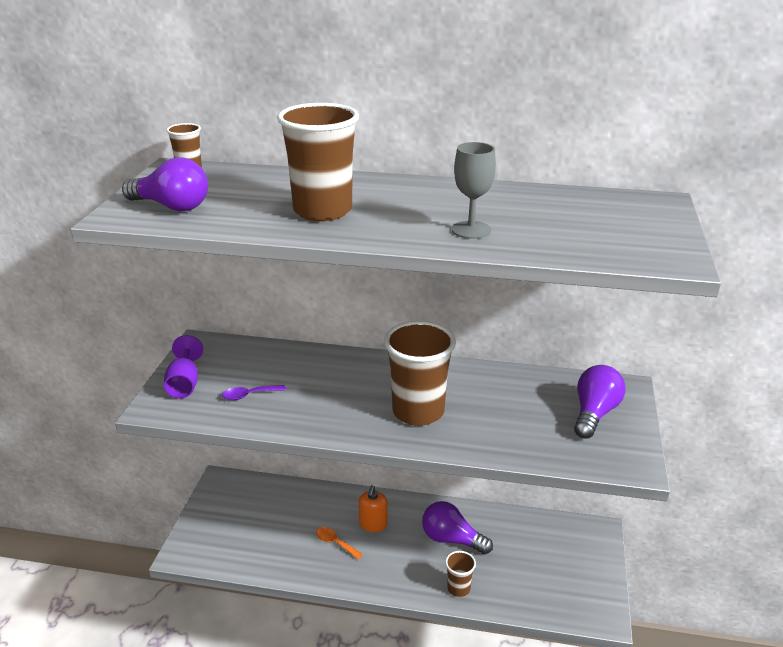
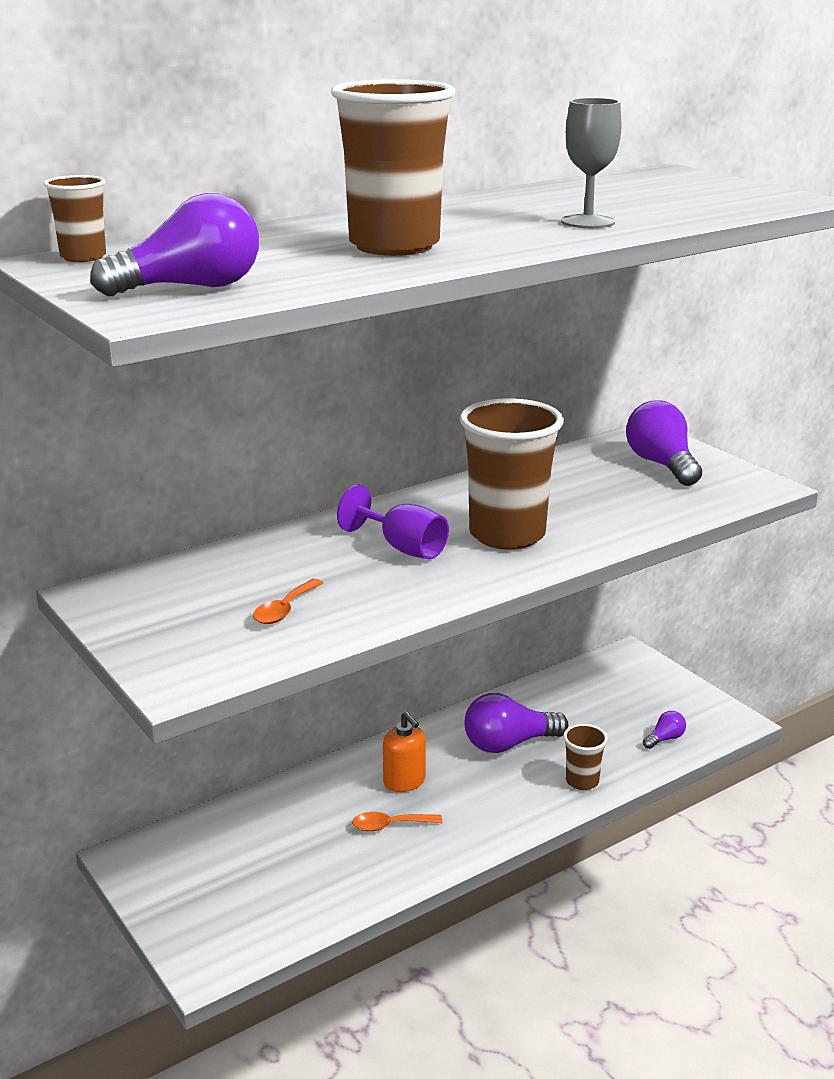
camera: 45 degrees left, 5 degrees down
purple goblet [164,335,203,398] -> purple goblet moved to [337,484,449,560]
purple spoon [222,385,286,400] -> orange spoon [253,579,323,624]
none -> purple light bulb [643,711,686,749]

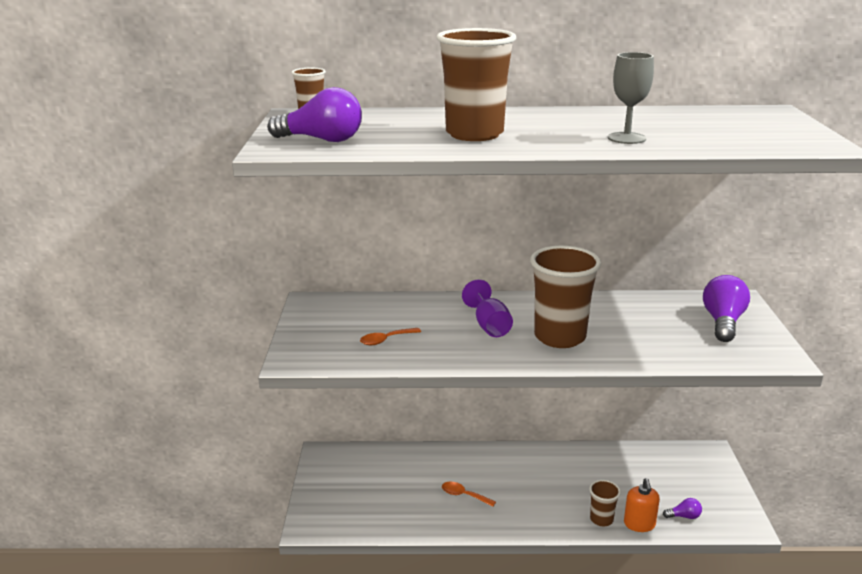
camera: 35 degrees right, 0 degrees up
orange soap dispenser [383,711,426,792] -> orange soap dispenser moved to [624,478,660,532]
purple light bulb [465,693,568,753] -> none

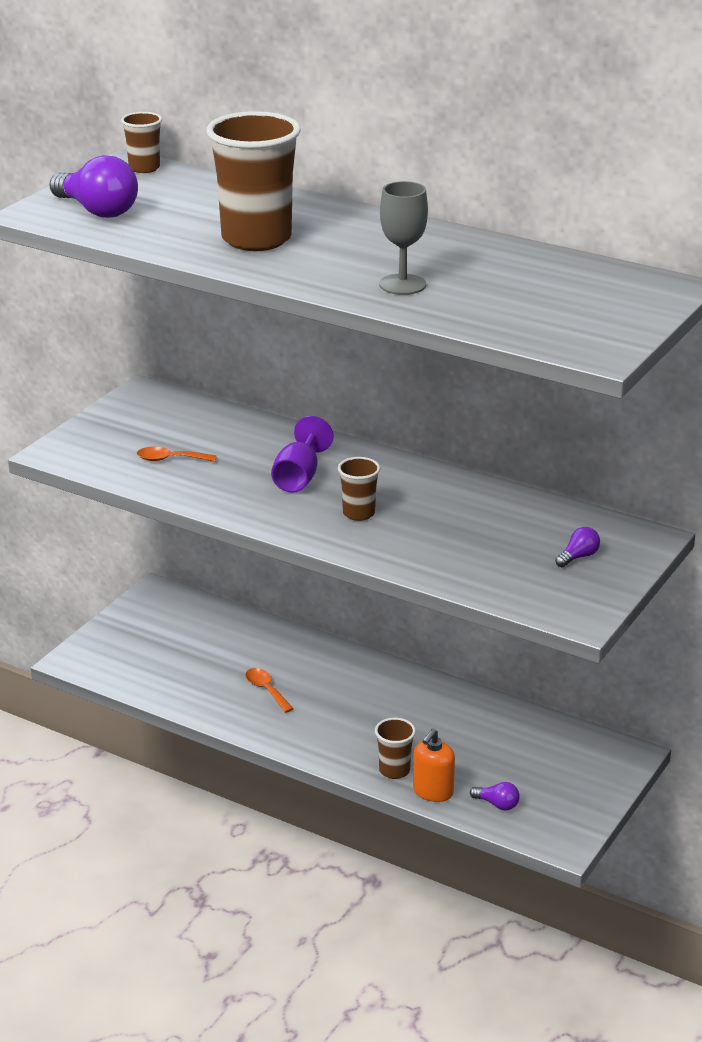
camera: 30 degrees right, 5 degrees up
brown cup [530,245,601,348] -> brown cup [338,457,380,521], size x0.48
purple light bulb [703,275,750,342] -> purple light bulb [555,527,600,567], size x0.48

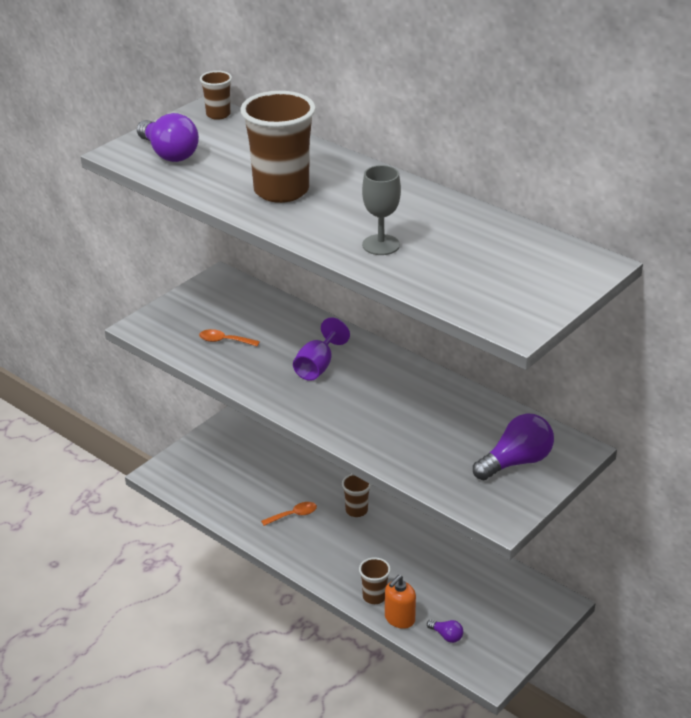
camera: 10 degrees right, 5 degrees up
orange spoon [245,668,294,713] -> orange spoon turned 90 degrees clockwise [261,502,317,526]
brown cup [338,457,380,521] -> brown cup moved to [342,474,371,517]
purple light bulb [555,527,600,567] -> purple light bulb [473,414,554,480], size x2.08

